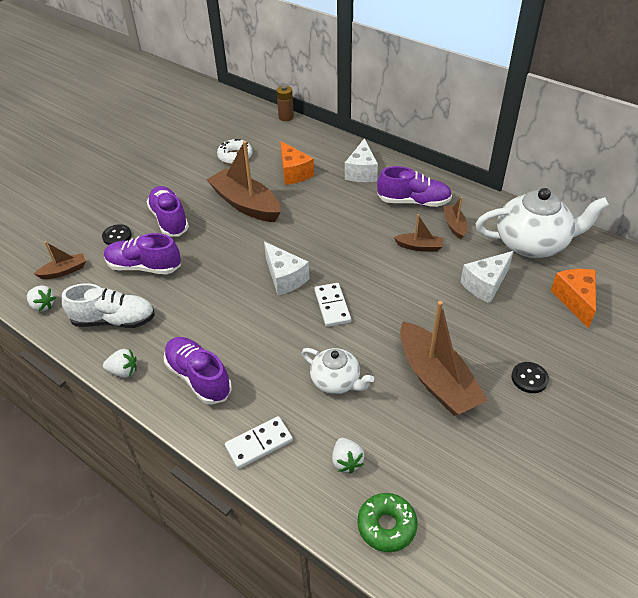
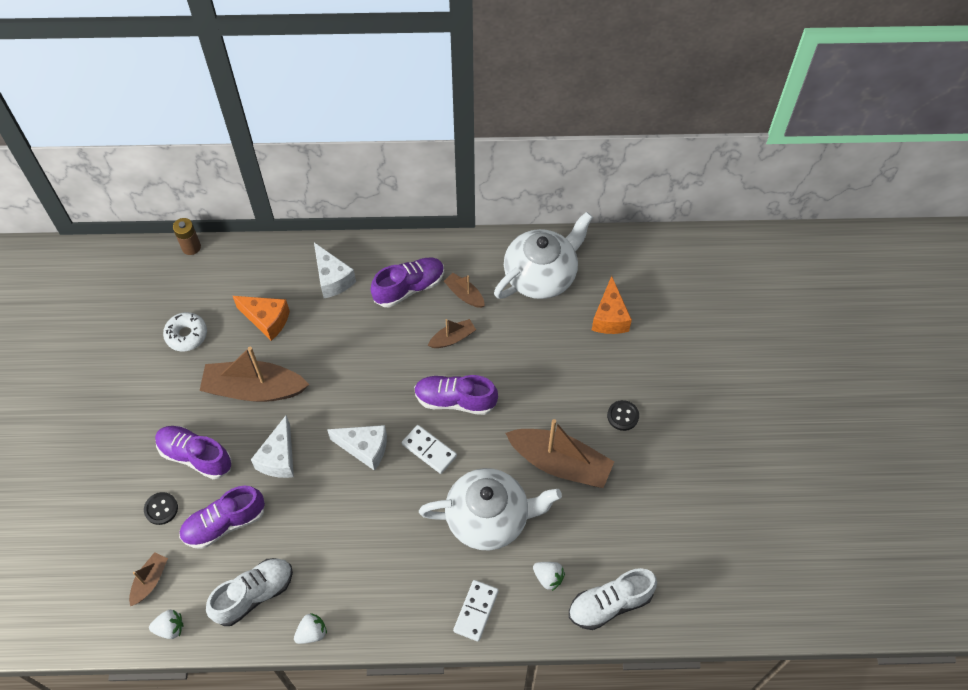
camera: 40 degrees left, 15 degrees up
purple shoe [164,337,232,405] -> purple shoe moved to [414,375,498,415]
white teapot [302,348,374,394] -> white teapot [419,468,562,550], size x1.77
green donut [357,493,417,552] -> white shoe [569,568,657,630]
white cheese [461,251,514,303] -> white cheese moved to [251,415,294,478]
orange cheese [551,269,596,329] -> orange cheese turned 135 degrees counterclockwise [592,276,632,334]

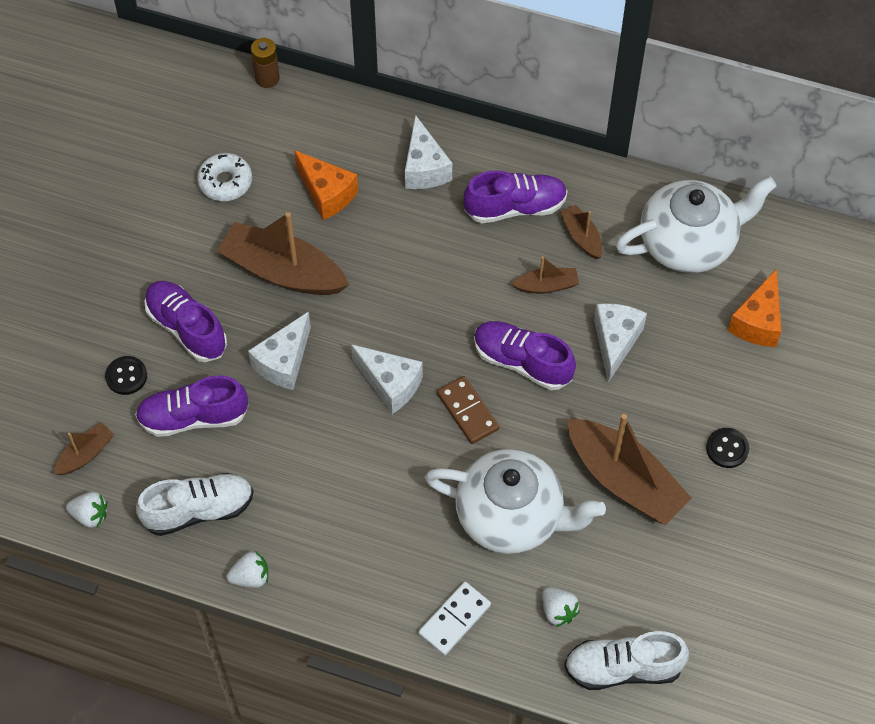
camera: 20 degrees right, 0 degrees up
white domino [402,425,457,474] -> brown domino [437,376,500,444]
none -> white cheese [594,303,647,383]

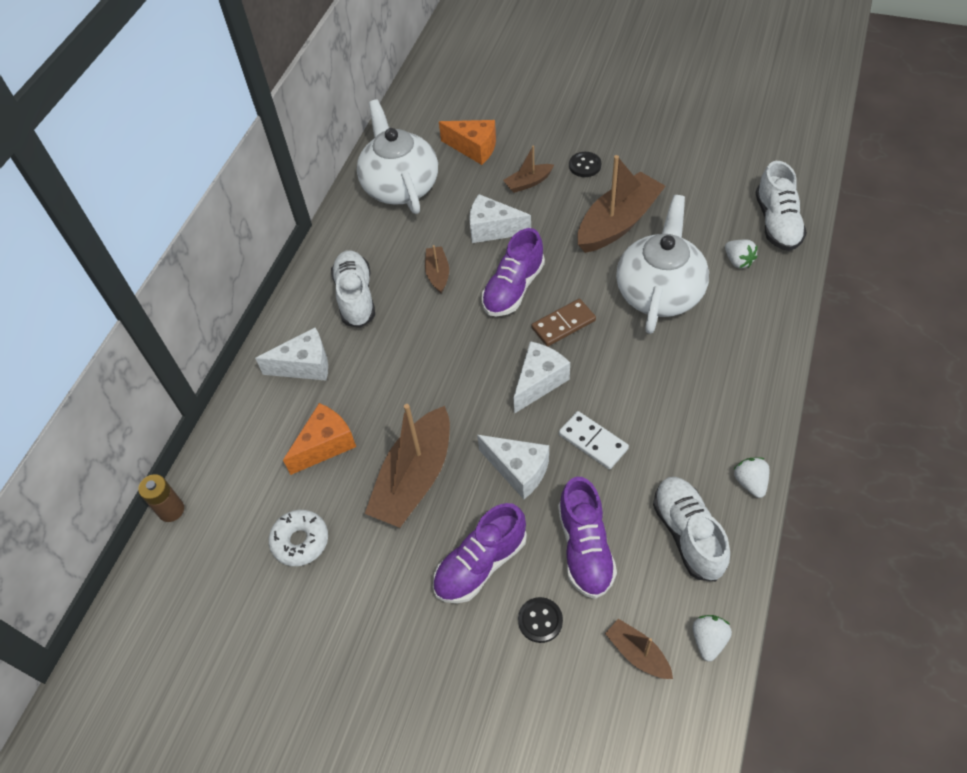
camera: 85 degrees left, 5 degrees down
white domino [418,582,491,656] -> white domino moved to [559,411,629,470]
purple shoe [464,171,567,223] -> white shoe [331,250,375,328]
white strawberry [542,587,580,627] -> white strawberry turned 90 degrees clockwise [725,240,757,268]
brown boat [560,205,603,259] -> brown boat moved to [503,146,554,193]

